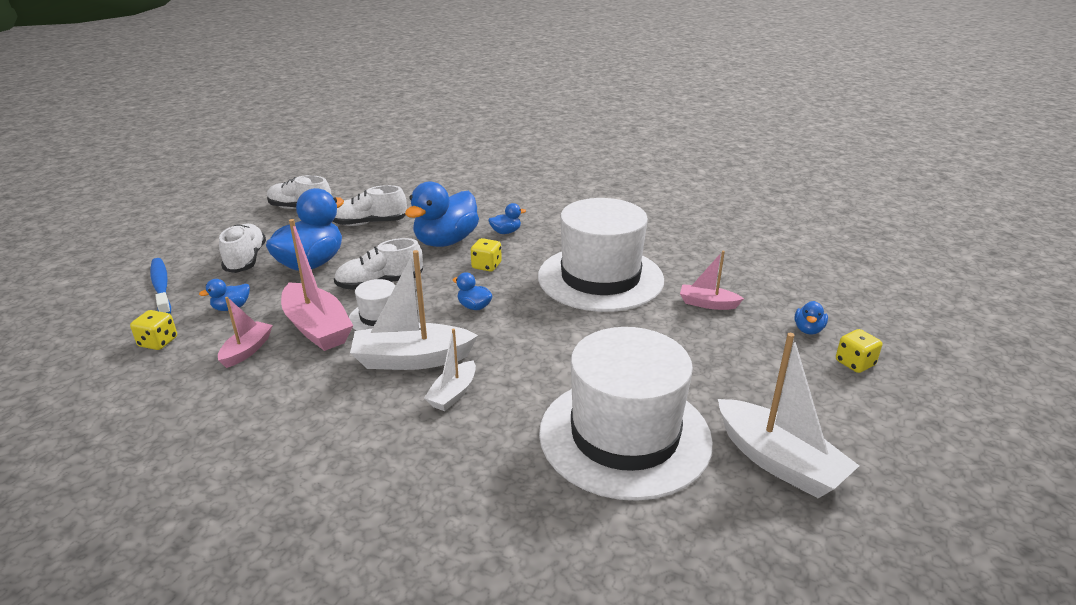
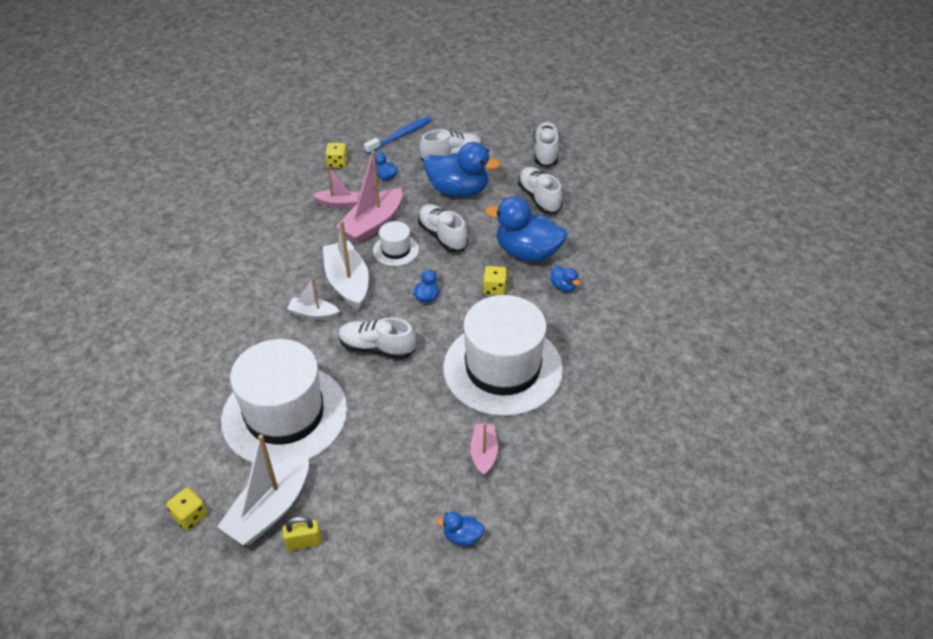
camera: 75 degrees right, 15 degrees up
yellow dice [836,329,882,373] -> yellow dice moved to [166,488,207,530]
none -> yellow padlock [282,516,322,551]
none -> white shoe [338,318,416,359]

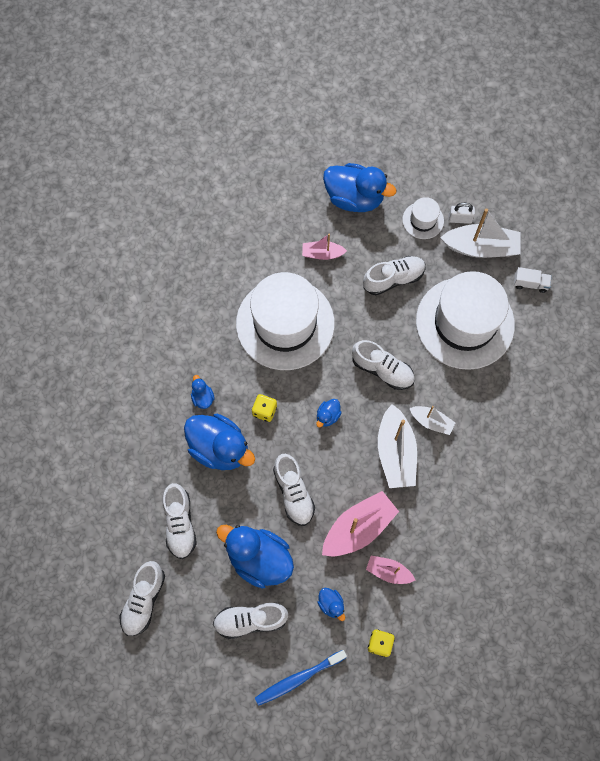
camera: 165 degrees left, 25 degrees up
yellow dice [166,488,207,530] -> none
white boat [217,434,309,545] -> white boat turned 45 degrees clockwise [440,208,521,258]
yellow padlock [282,516,322,551] -> white padlock [449,203,475,224]
white hat [373,221,419,266] -> white hat moved to [402,197,444,239]
blue duck [436,512,485,546] -> blue duck [323,163,396,212], size x2.26
pink boat [471,423,498,476] -> pink boat turned 75 degrees clockwise [302,234,347,260]
none -> white shoe [363,256,426,295]
none -> white truck [514,267,552,293]

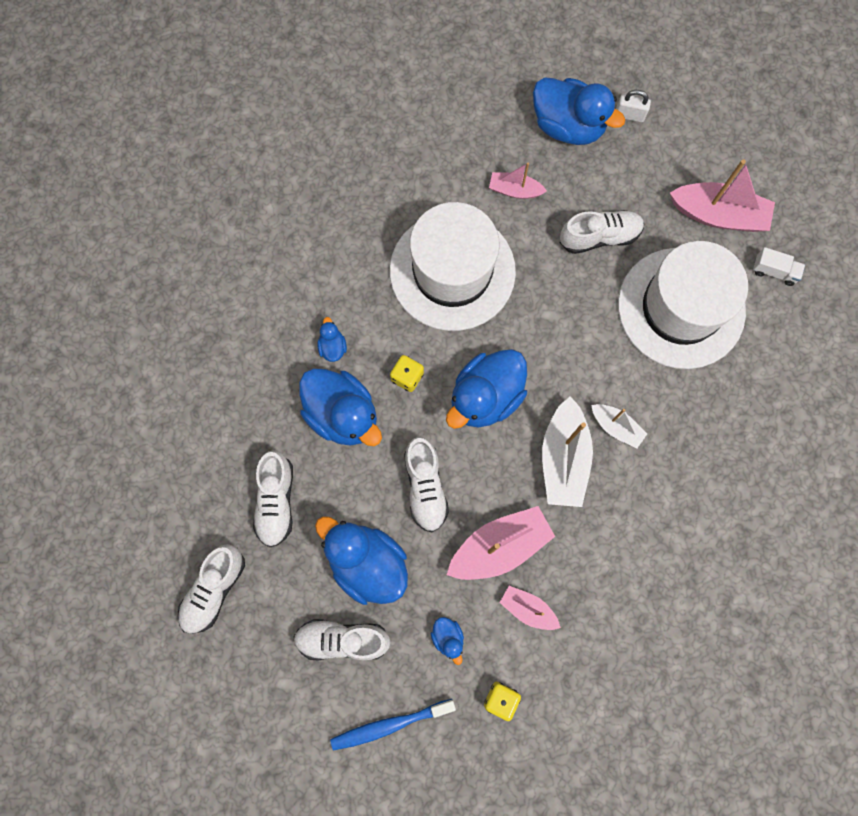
camera: 10 degrees right, 5 degrees up
blue duck [316,399,342,427] -> blue duck [446,349,527,429], size x2.26
white shoe [352,340,415,390] -> none
white hat [402,197,444,239] -> none
white boat [440,208,521,258] -> pink boat [670,159,775,232]
white padlock [449,203,475,224] -> white padlock moved to [616,90,651,122]

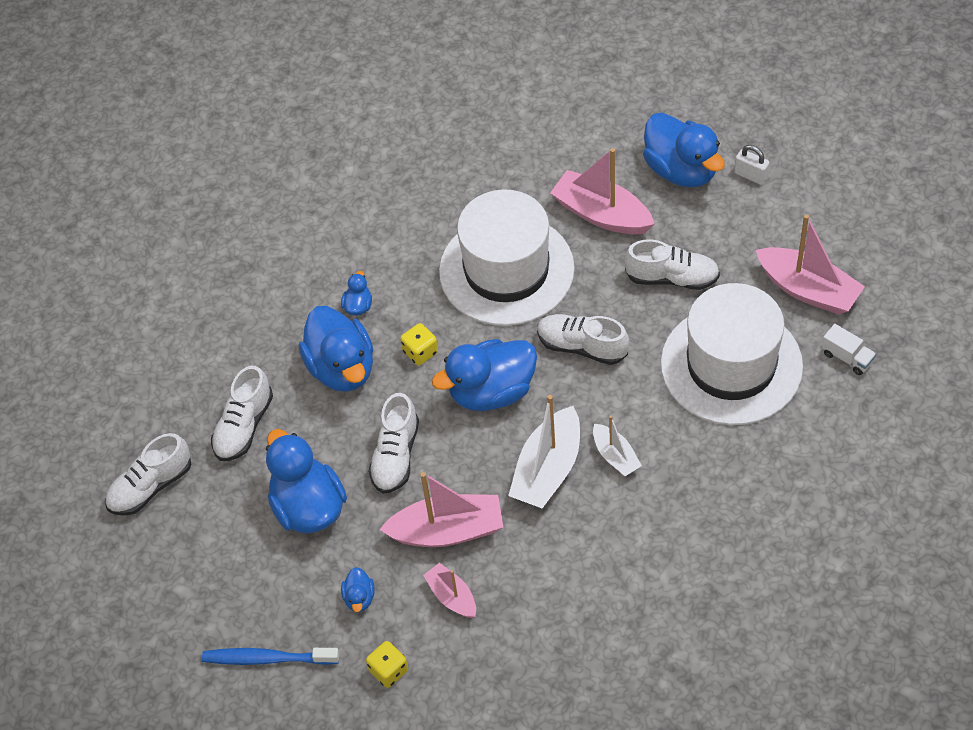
camera: 25 degrees right, 20 degrees down
white shoe [293,619,391,661] -> white shoe moved to [537,314,629,365]
pink boat [489,163,547,199] -> pink boat [550,148,654,235], size x1.78

